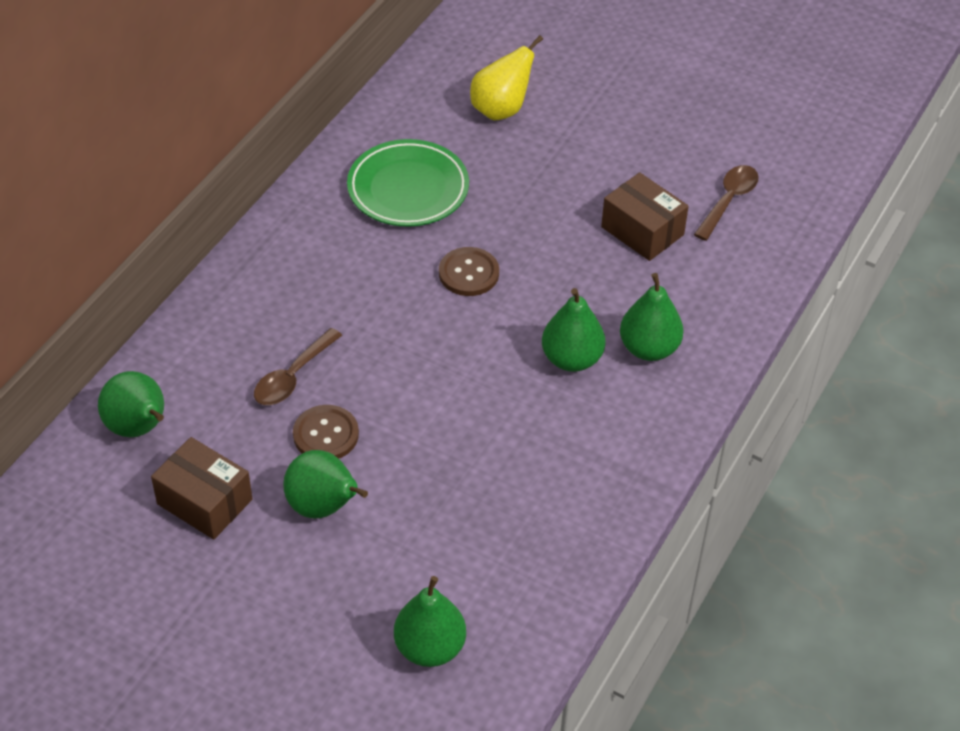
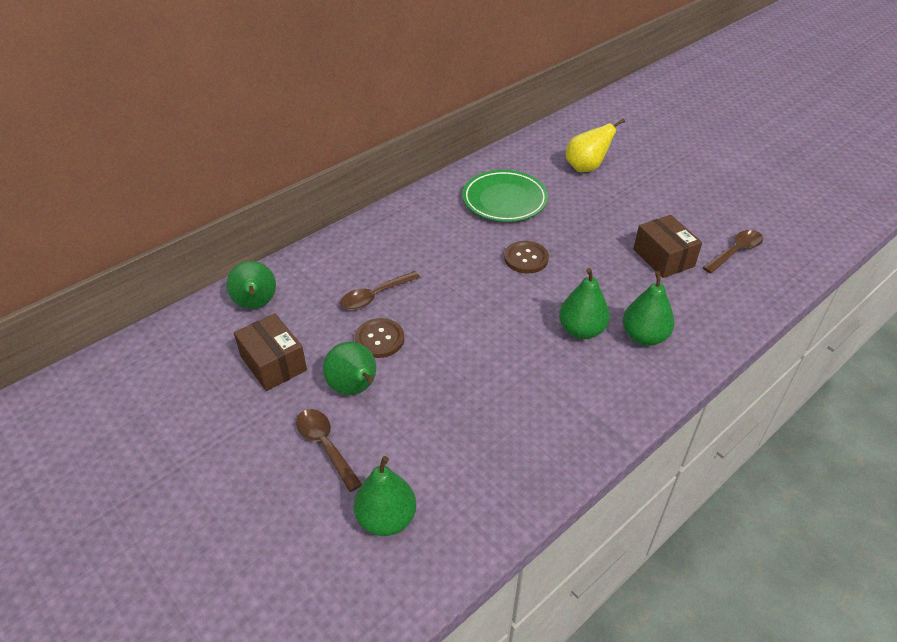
camera: 20 degrees right, 5 degrees down
none -> brown spoon [296,409,362,492]

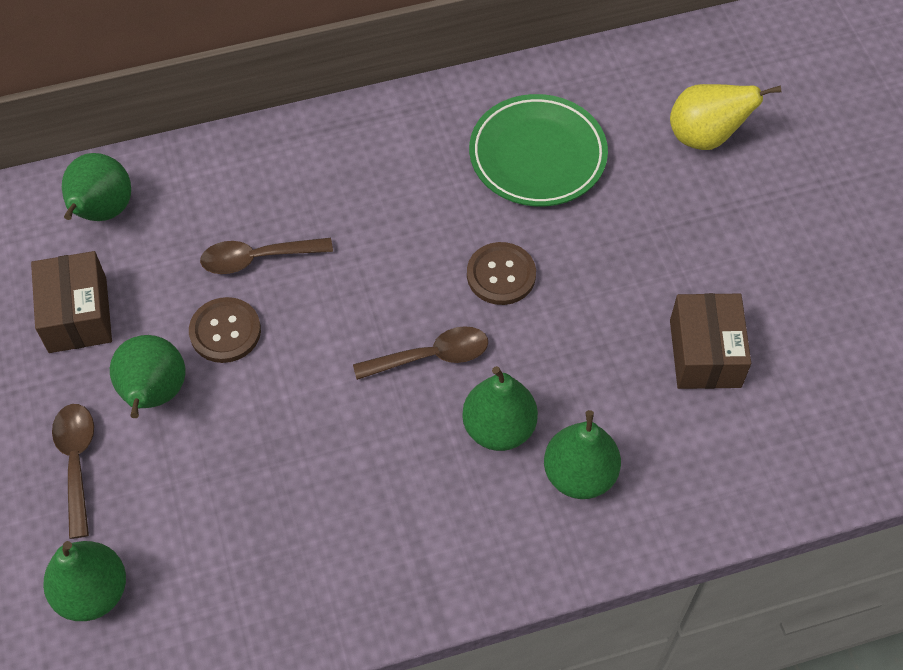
camera: 25 degrees right, 15 degrees up
brown spoon [702,230,763,274] -> brown spoon moved to [353,326,488,380]

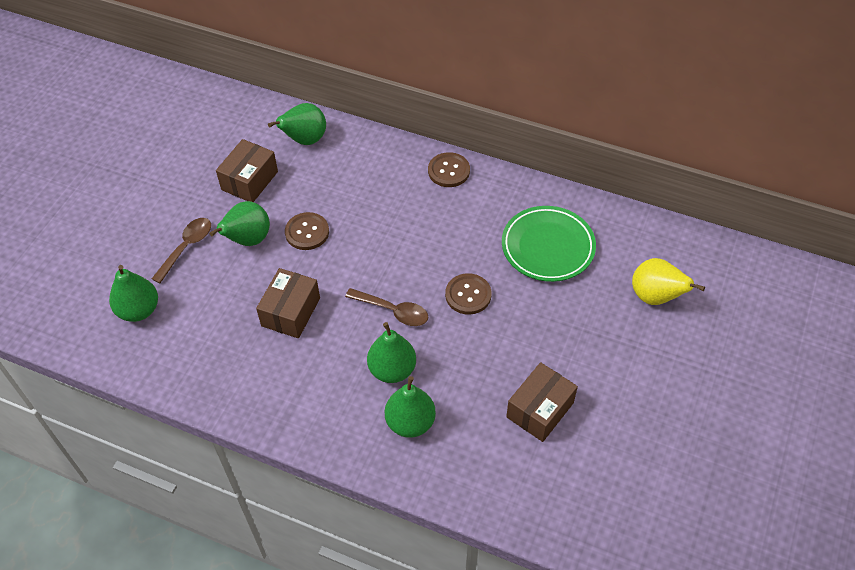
camera: 40 degrees right, 5 degrees down
brown spoon [200,238,333,274] -> none
none -> brown box [256,268,320,338]
none -> brown button [428,152,470,187]

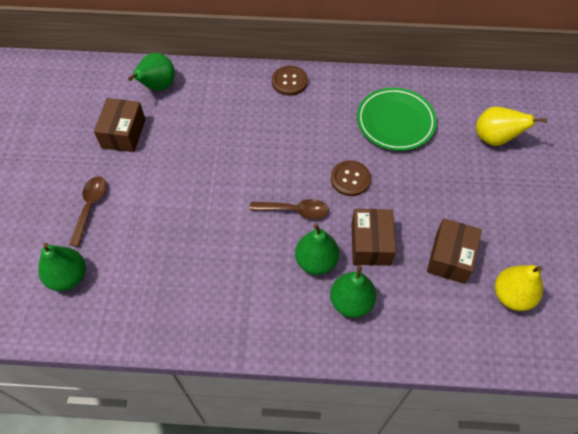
camera: 20 degrees left, 5 degrees up
green pear [209,201,270,246] -> none
brown box [256,268,320,338] -> brown box moved to [352,209,396,266]
brown button [285,212,329,250] -> none
none -> yellow pear [495,265,543,311]

